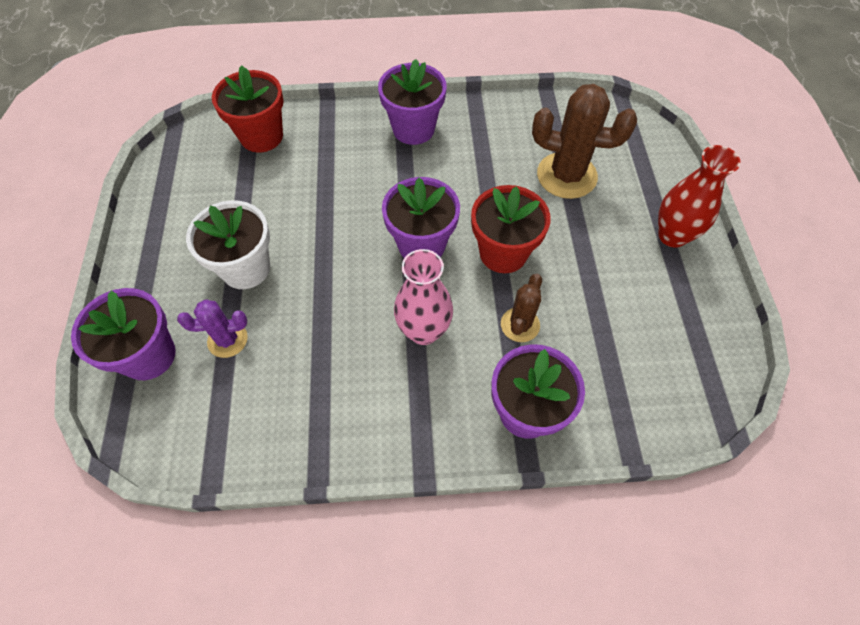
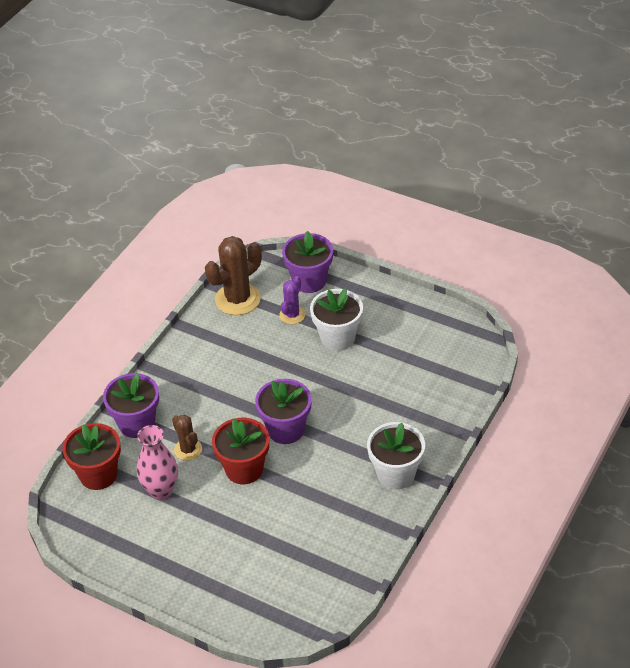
camera: 125 degrees right, 15 degrees down
red flower pot [212,65,284,152] -> red flower pot moved to [63,423,121,490]
purple flower pot [378,59,447,145] -> white flower pot [367,422,425,490]
pink vase [394,249,453,345] -> pink vase moved to [137,425,178,500]
brown cactus [532,84,637,199] -> brown cactus moved to [205,236,262,315]
red vase [658,145,741,248] -> none

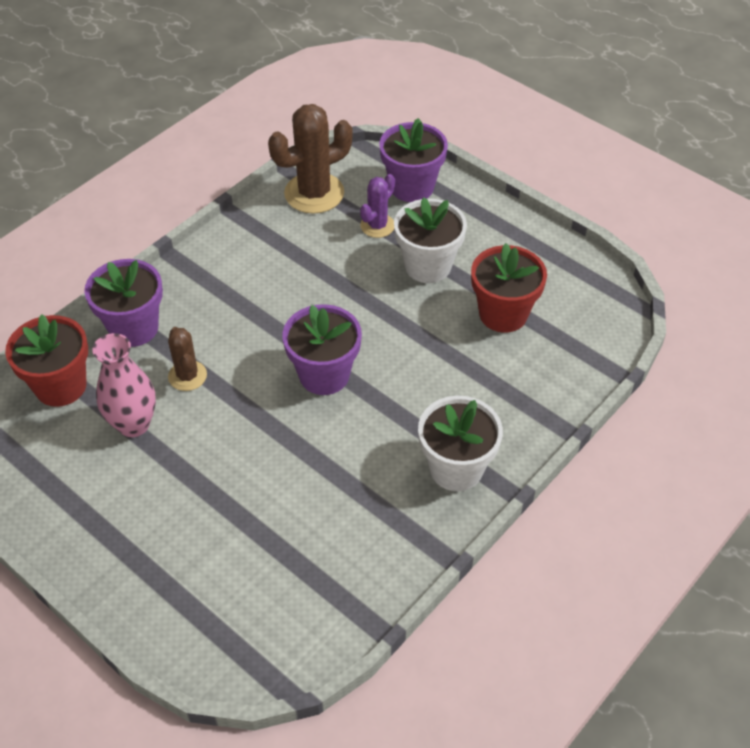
camera: 10 degrees right, 5 degrees up
red flower pot [212,418,269,484] -> red flower pot moved to [471,243,547,333]

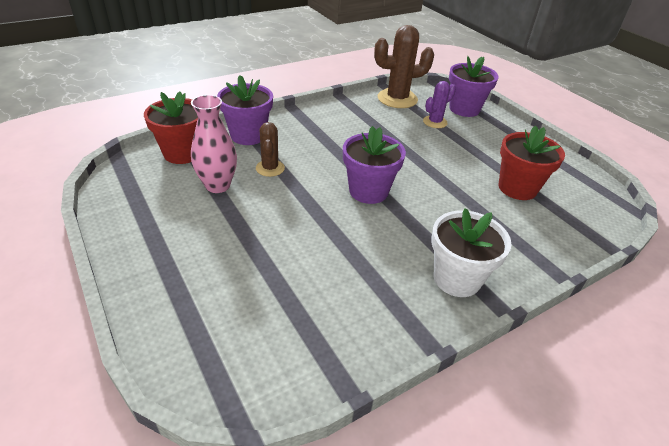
camera: 15 degrees right, 10 degrees down
white flower pot [394,197,467,283] -> none

